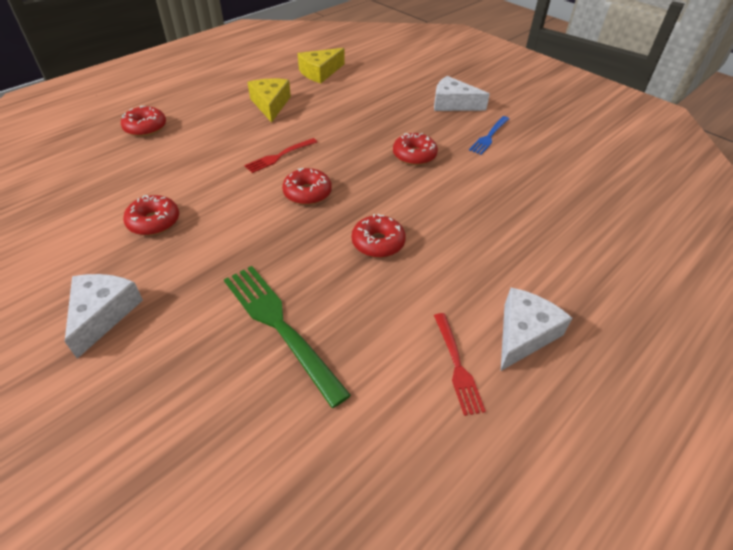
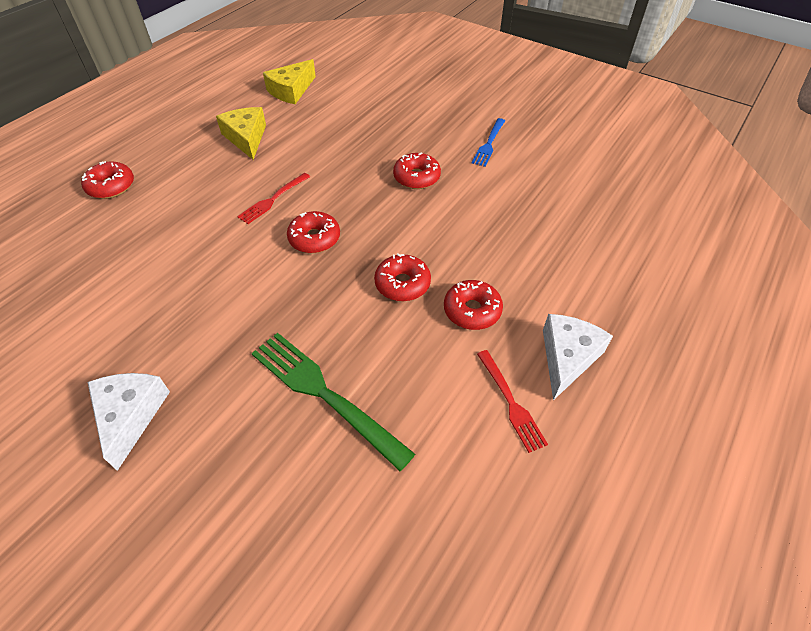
camera: 10 degrees left, 5 degrees up
red donut [123,195,179,235] -> red donut moved to [444,280,503,330]
white cheese [434,76,490,111] -> none

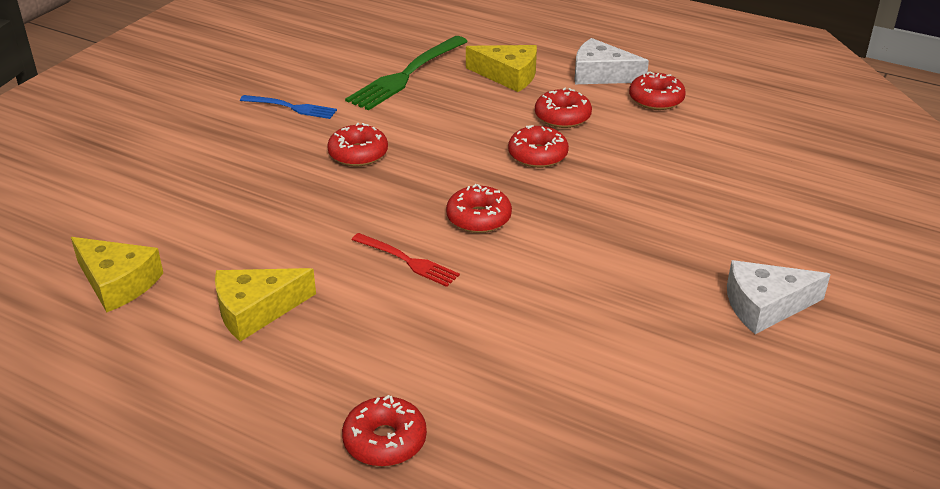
camera: 95 degrees left, 15 degrees down
green fork [252,333,415,471] -> green fork moved to [345,36,468,110]
red fork [477,350,548,453] -> red donut [629,72,686,110]
none -> yellow cheese [466,45,537,92]

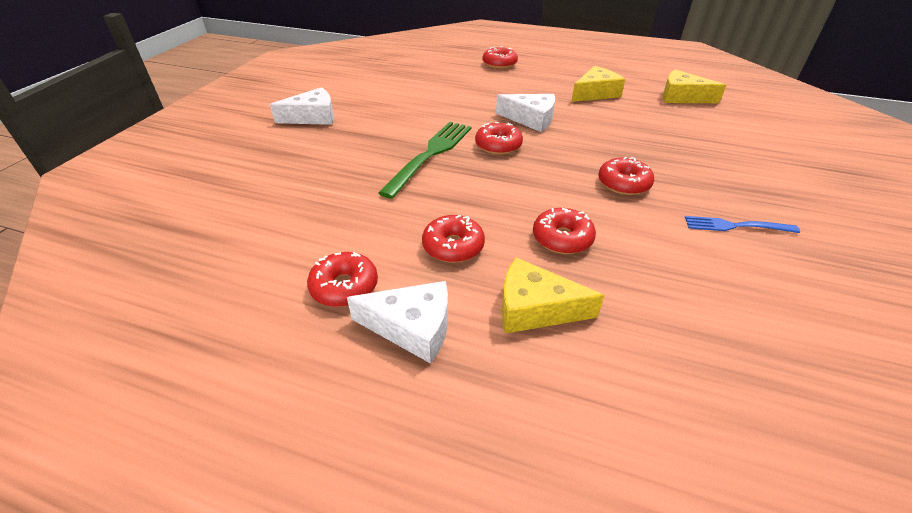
camera: 170 degrees right, 5 degrees up
green fork [345,36,468,110] -> green fork moved to [378,122,472,199]
red fork [352,233,460,287] -> white cheese [496,94,555,132]
red donut [508,125,569,168] -> red donut moved to [533,208,596,254]

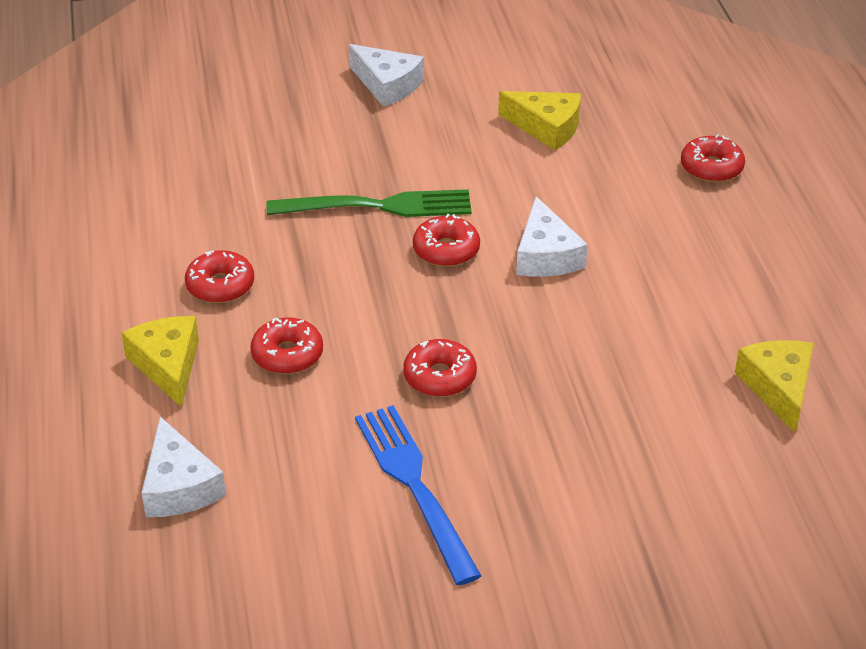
camera: 60 degrees right, 0 degrees up
red donut [307,252,378,307] -> none
white cheese [347,281,448,364] -> white cheese moved to [141,417,226,517]
yellow cheese [571,66,626,102] -> yellow cheese moved to [498,91,581,151]
blue fork [685,216,800,233] -> blue fork [355,405,481,585], size x1.75

